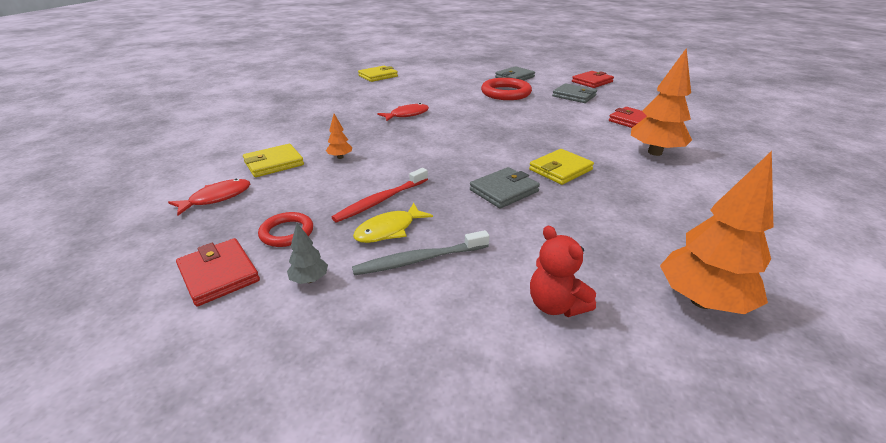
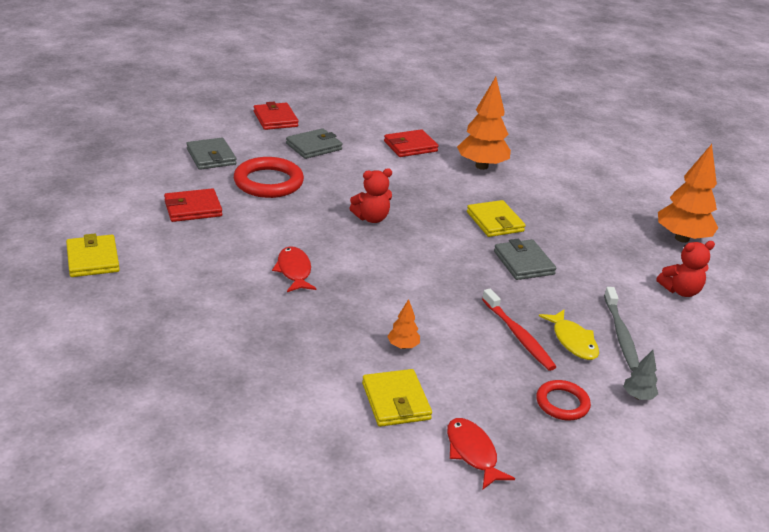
camera: 75 degrees left, 0 degrees up
red wallet [176,238,260,306] -> red wallet moved to [164,188,222,222]
none -> red teddy bear [350,168,392,223]

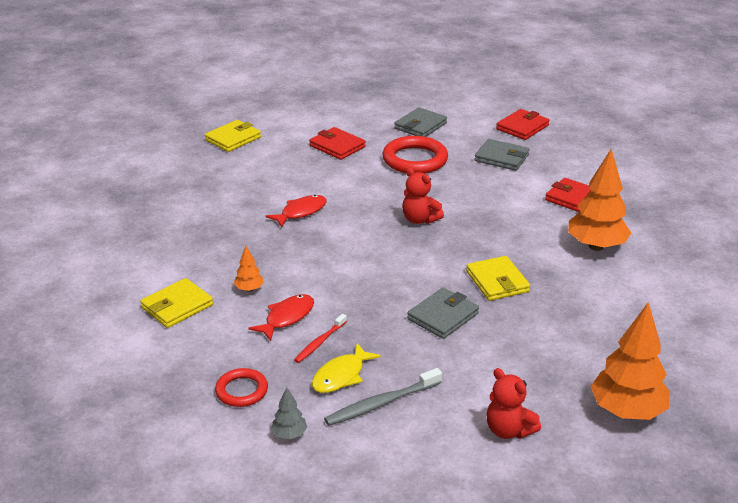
camera: 65 degrees right, 0 degrees up
red fish [447,418,515,490] -> red fish moved to [248,294,314,341]
yellow wallet [467,200,526,237] -> yellow wallet turned 60 degrees counterclockwise [466,256,530,301]
red toothbrush [482,289,556,371] -> red toothbrush [294,314,347,363], size x0.66

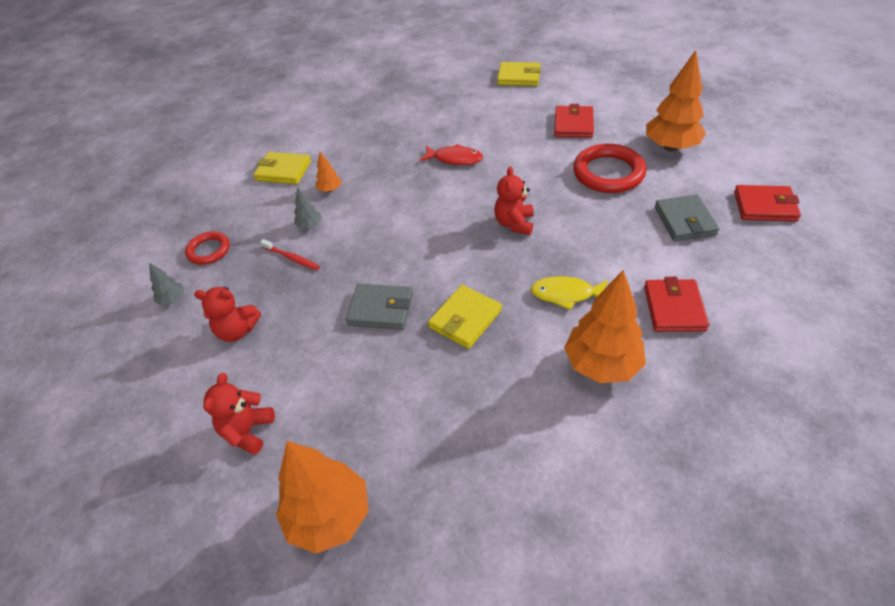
camera: 60 degrees right, 15 degrees up
red fish [248,294,314,341] -> grey tree [294,187,322,228]
red toothbrush [294,314,347,363] -> red toothbrush turned 150 degrees counterclockwise [260,239,320,270]
yellow fish [312,343,381,393] -> yellow fish moved to [530,276,608,310]
grey toothbrush [324,368,442,426] -> red teddy bear [194,287,261,342]
grey wallet [394,107,447,137] -> orange tree [646,50,706,151]

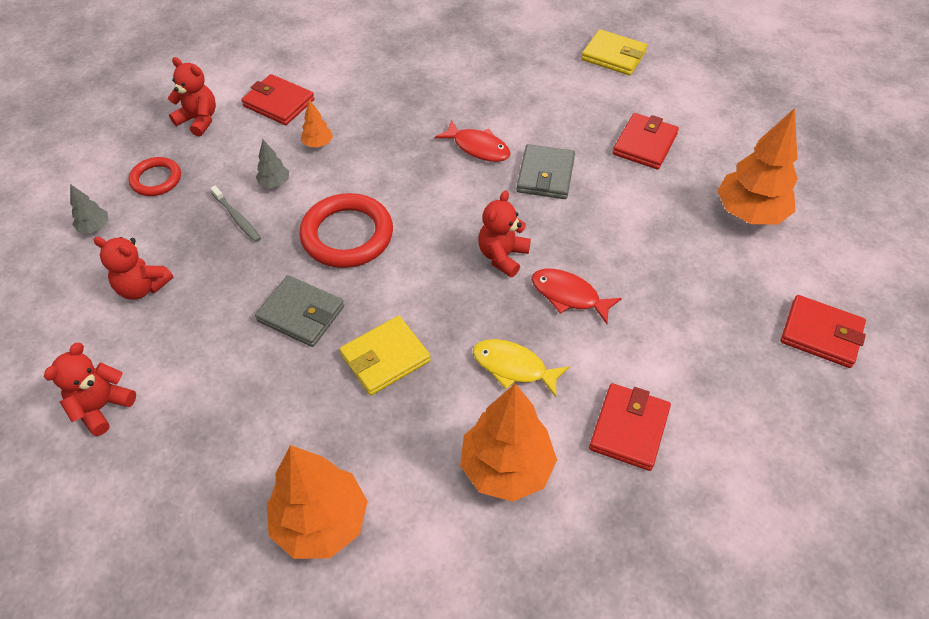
camera: 15 degrees right, 5 degrees up
yellow wallet [253,152,311,184] -> red wallet [241,74,315,125]
red toothbrush [260,239,320,270] -> grey toothbrush [210,185,261,242]
orange tree [276,441,368,554] -> orange tree moved to [267,445,368,559]
red ring [573,144,646,193] -> red ring moved to [299,193,393,268]
grey wallet [655,194,719,241] -> grey wallet moved to [516,144,575,199]
none -> red teddy bear [168,57,216,137]
none -> red fish [531,269,622,324]

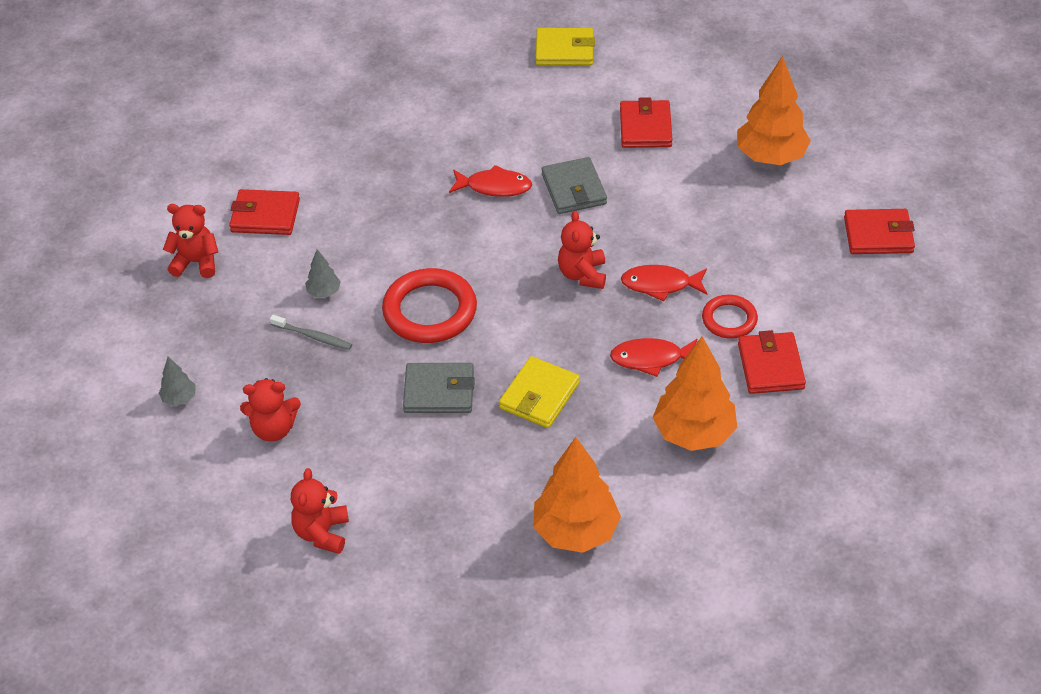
camera: 25 degrees left, 5 degrees down
red ring [129,157,181,196] -> red ring moved to [702,295,758,339]
orange tree [301,99,333,148] -> none
yellow fish [473,339,569,397] -> red fish [610,338,697,377]

